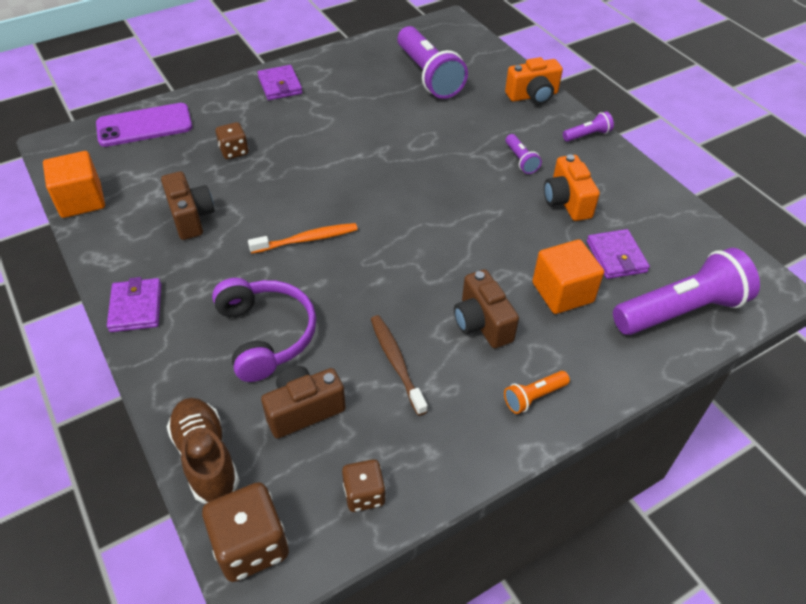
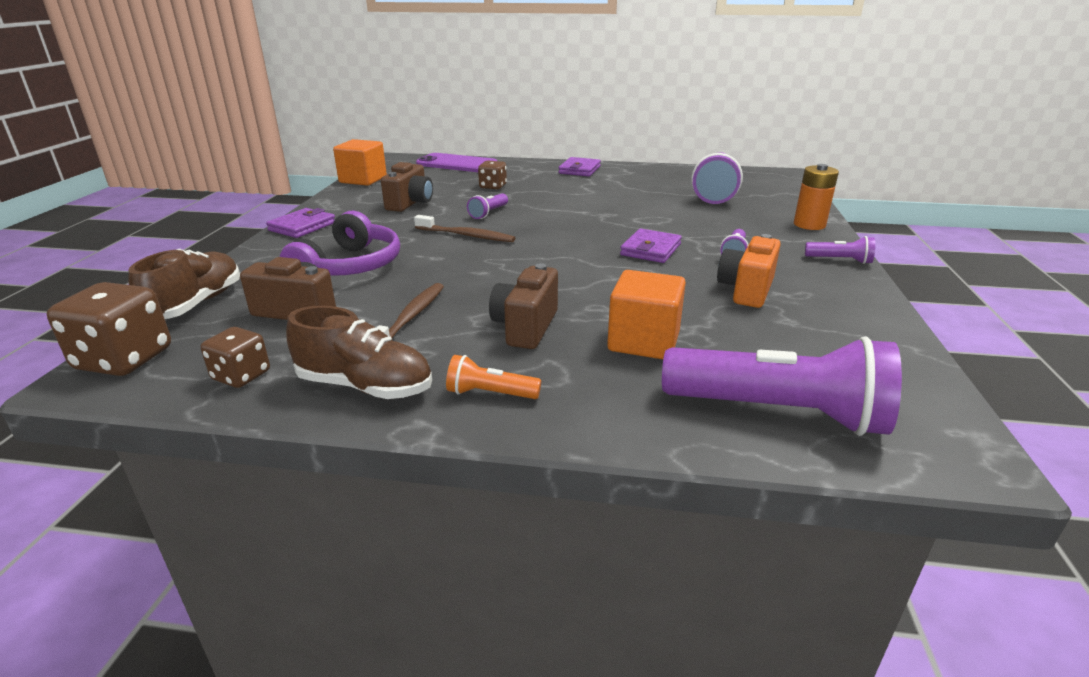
camera: 40 degrees right, 20 degrees down
orange toothbrush [248,223,358,254] -> brown toothbrush [414,215,515,242]
orange camera [505,57,563,104] -> orange battery [794,164,839,230]
purple wallet [587,229,650,279] -> purple wallet moved to [620,228,682,263]
none -> brown shoe [286,306,432,399]
none -> purple flashlight [467,193,508,219]

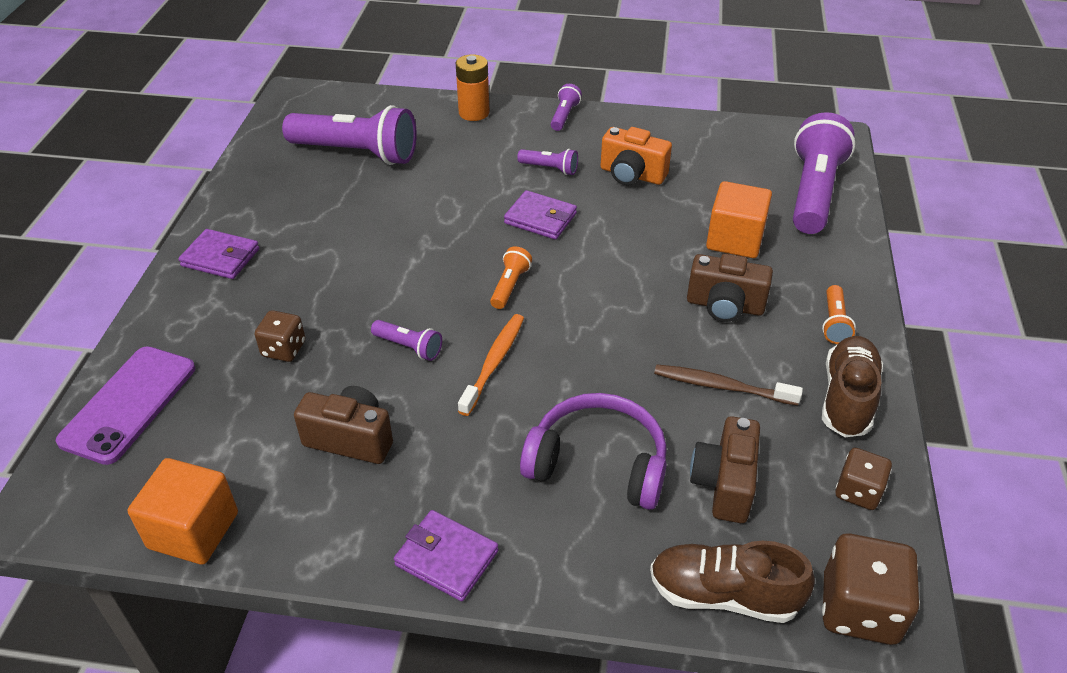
camera: 90 degrees left, 15 degrees up
brown toothbrush [414,215,515,242] -> orange toothbrush [458,314,524,416]
none -> orange flashlight [490,246,532,309]

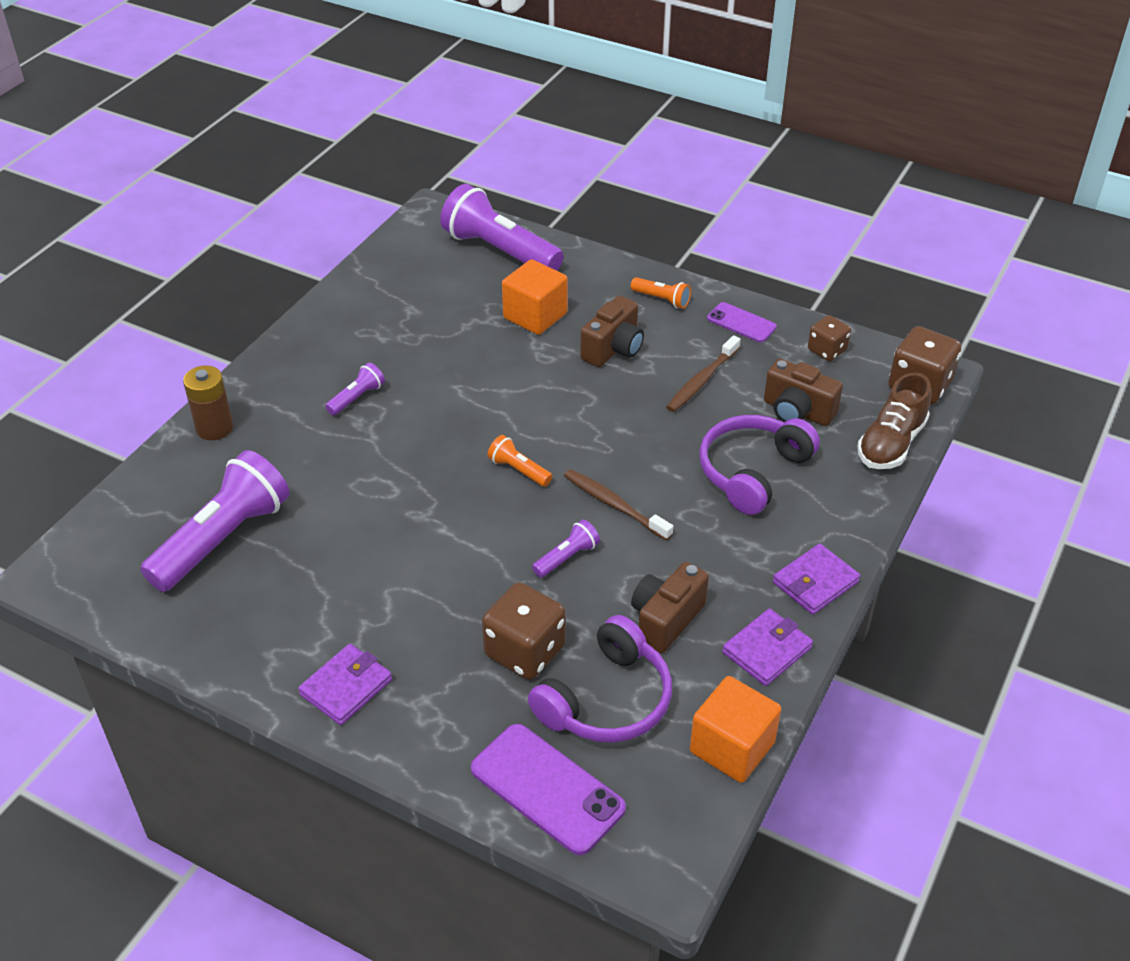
camera: 70 degrees left, 0 degrees up
brown dice [255,310,305,362] -> brown dice [482,582,566,680], size x1.66
orange battery [456,54,490,121] -> brown battery [183,366,233,440]
orange toothbrush [458,314,524,416] -> brown toothbrush [564,469,673,541]
purple wallet [504,190,577,240] -> purple wallet moved to [722,608,813,686]
purple flashlight [551,84,582,131] -> none
orange camera [601,127,672,185] -> none
brown shoe [822,336,883,437] -> purple phone [707,302,777,342]
none -> purple headphones [528,615,672,743]

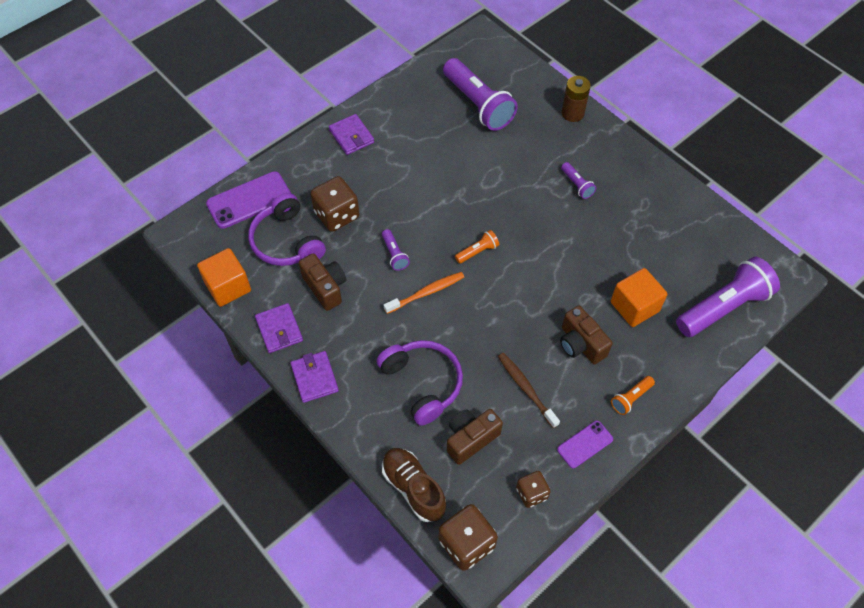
camera: 110 degrees right, 15 degrees up
brown toothbrush [564,469,673,541] -> orange toothbrush [384,272,464,314]

